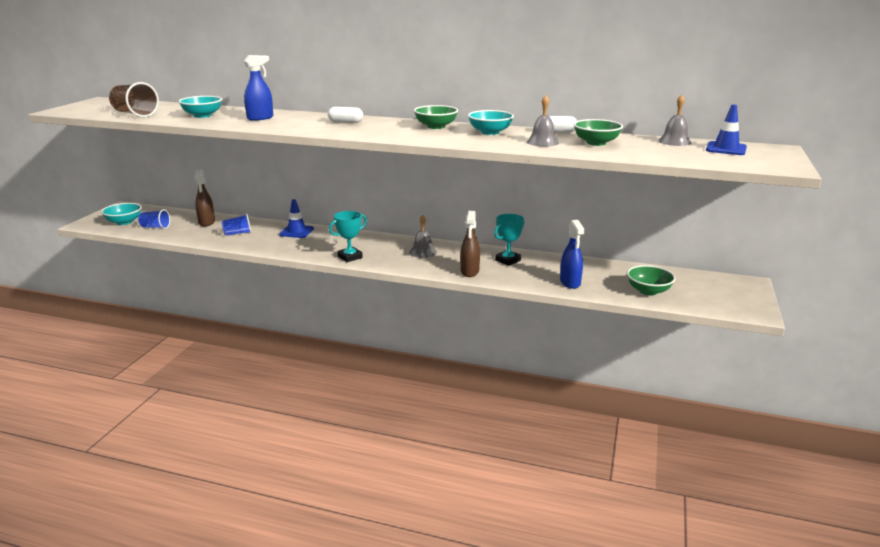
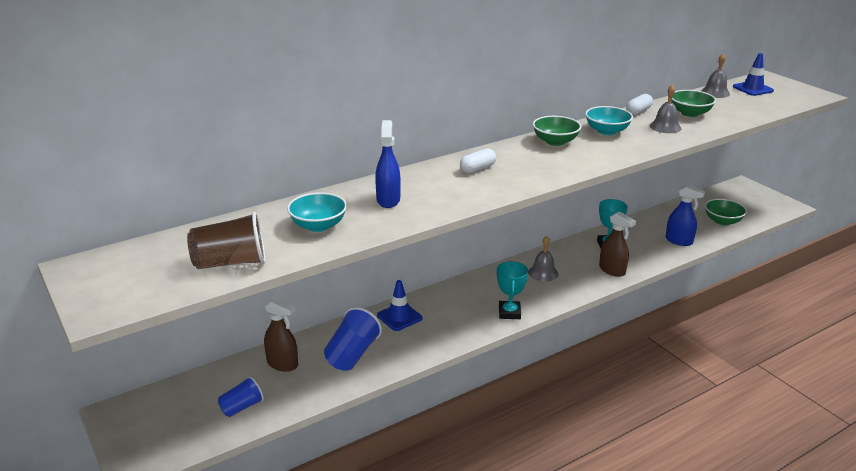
camera: 50 degrees left, 5 degrees up
turquoise bowl [101,203,142,225] -> none
blue cup [222,214,252,236] -> blue cup [324,307,382,371], size x1.60

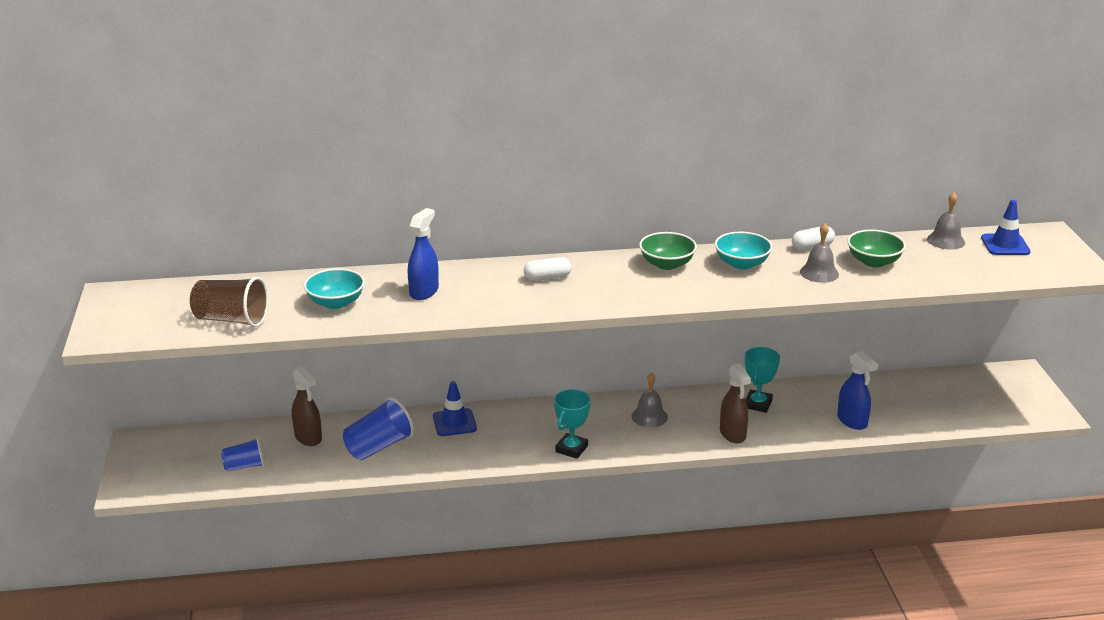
camera: 25 degrees right, 0 degrees up
green bowl [705,199,747,225] -> none

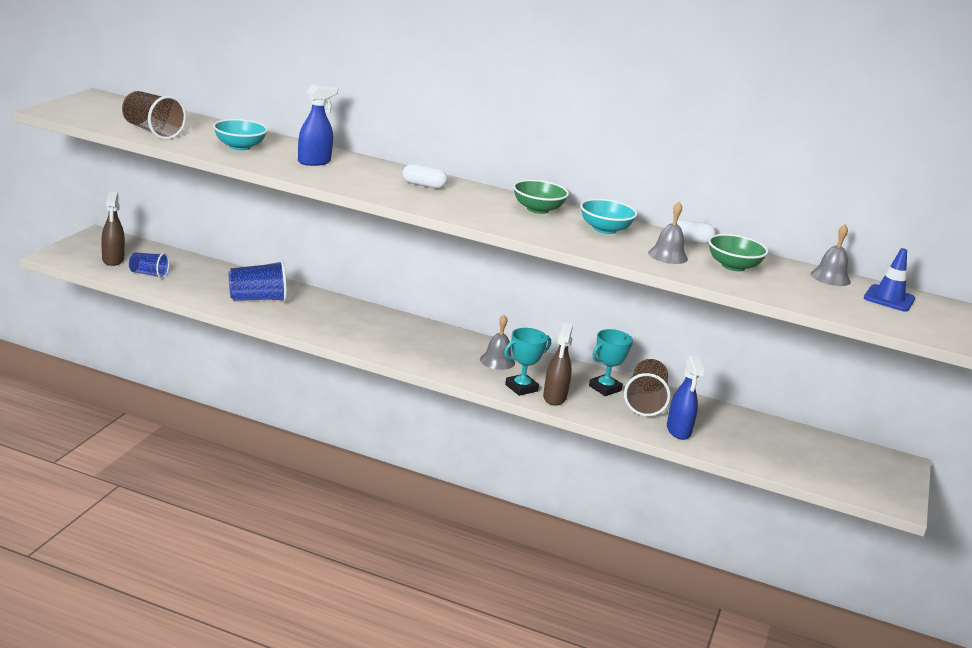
camera: 25 degrees right, 5 degrees down
brown spray bottle [292,366,322,446] -> brown spray bottle moved to [101,191,125,266]
blue traffic cone [433,381,477,436] -> none
turquoise trophy [554,389,591,459] -> turquoise trophy moved to [504,328,551,396]
none -> brown cup [624,359,671,416]

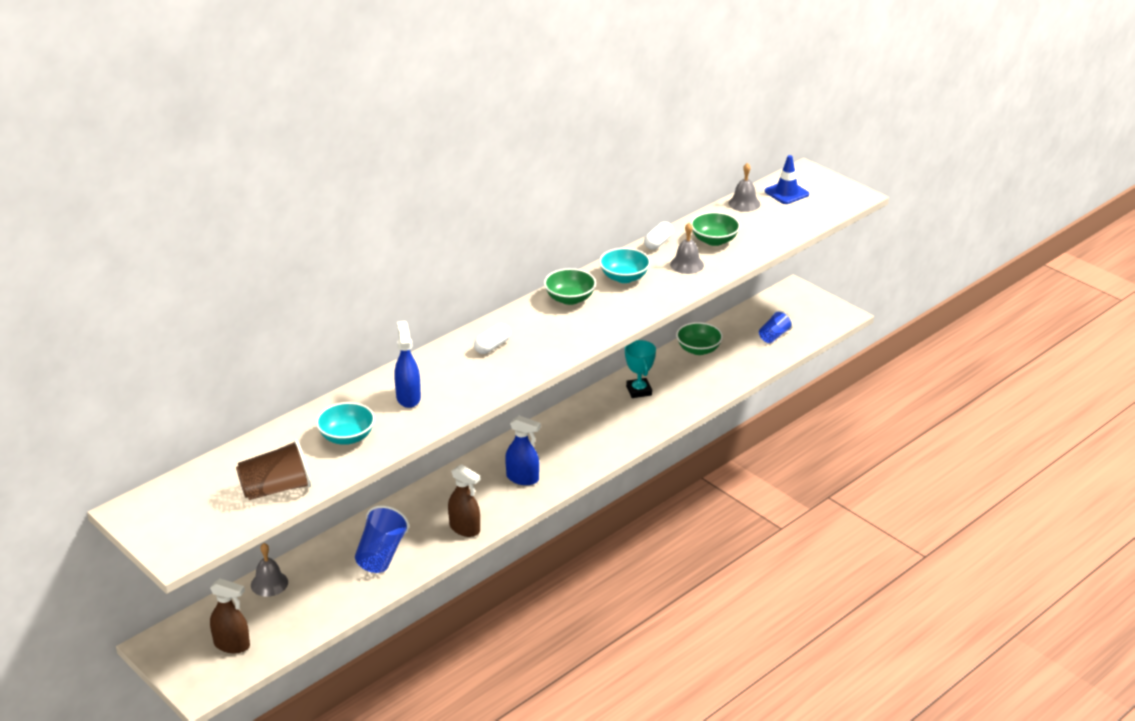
camera: 60 degrees left, 10 degrees up
blue cup [129,252,169,279] -> blue cup moved to [759,310,793,343]
grey bell [480,315,515,370] -> grey bell moved to [251,543,288,597]
turquoise trophy [504,328,551,396] -> none
brown spray bottle [543,323,573,406] -> brown spray bottle moved to [448,464,480,537]
brown cup [624,359,671,416] -> none
blue spray bottle [667,355,705,440] -> blue spray bottle moved to [505,416,541,485]
none -> green bowl [676,322,723,355]

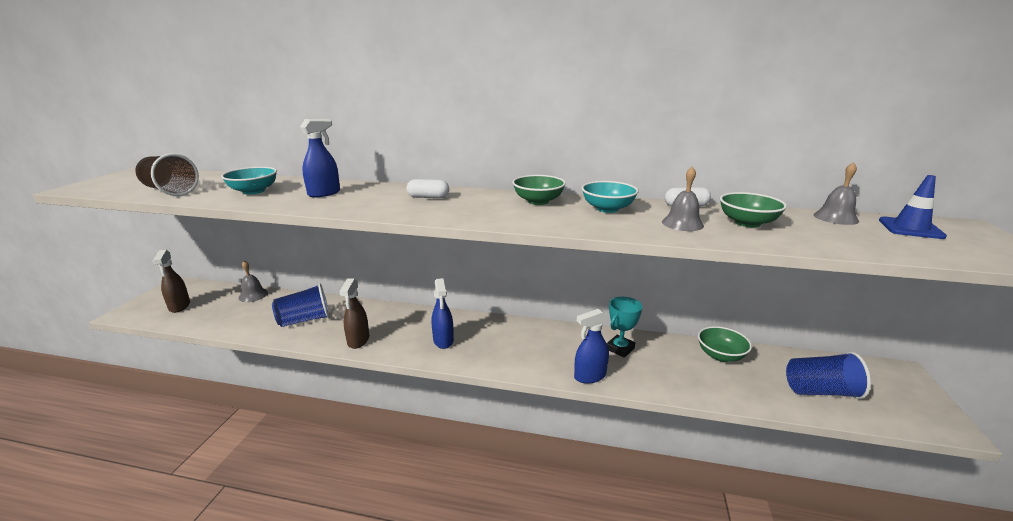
camera: 55 degrees right, 10 degrees down
blue cup [759,310,793,343] -> blue cup [786,352,871,399], size x1.60
none -> blue spray bottle [574,309,609,384]

